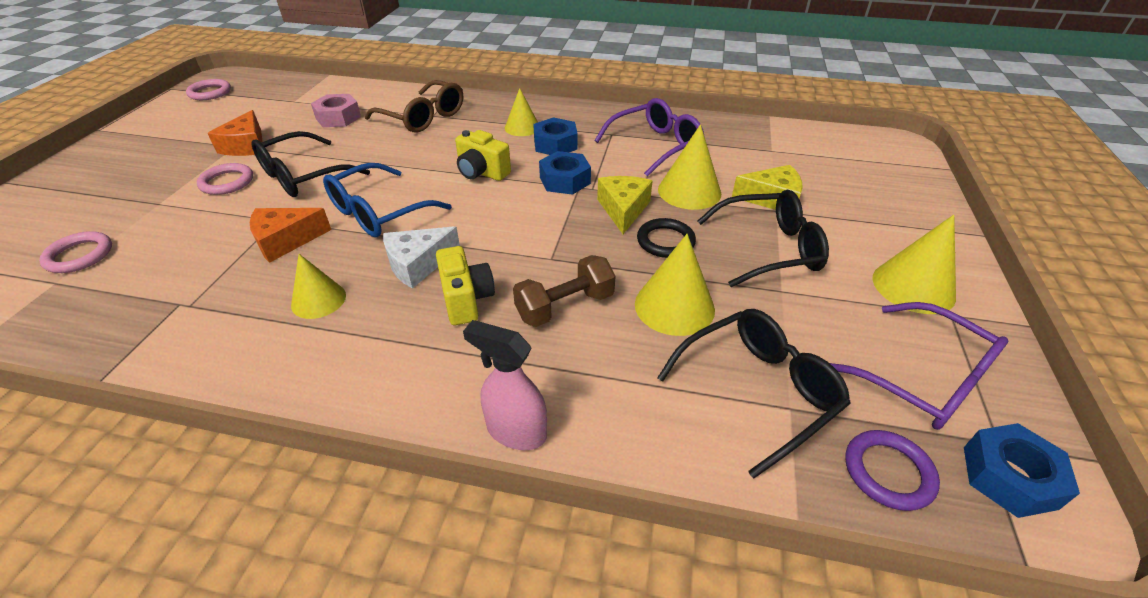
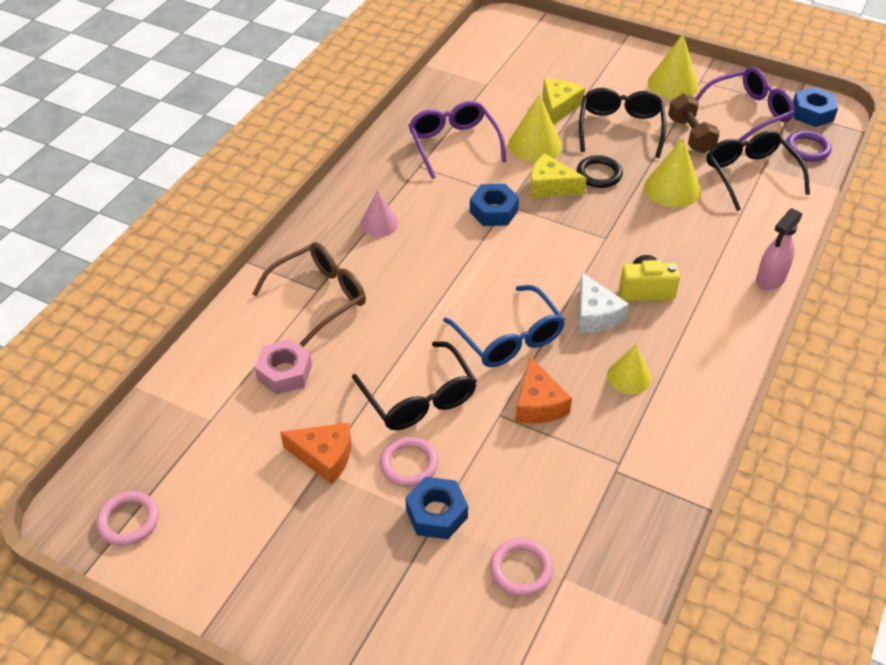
camera: 75 degrees left, 5 degrees up
yellow camera [455,130,511,181] -> none
yellow cone [505,88,538,136] -> pink cone [360,190,399,237]
brown dumbbell [513,255,616,327] -> brown dumbbell moved to [668,93,720,153]
blue nut [533,117,578,155] -> blue nut moved to [405,477,468,539]

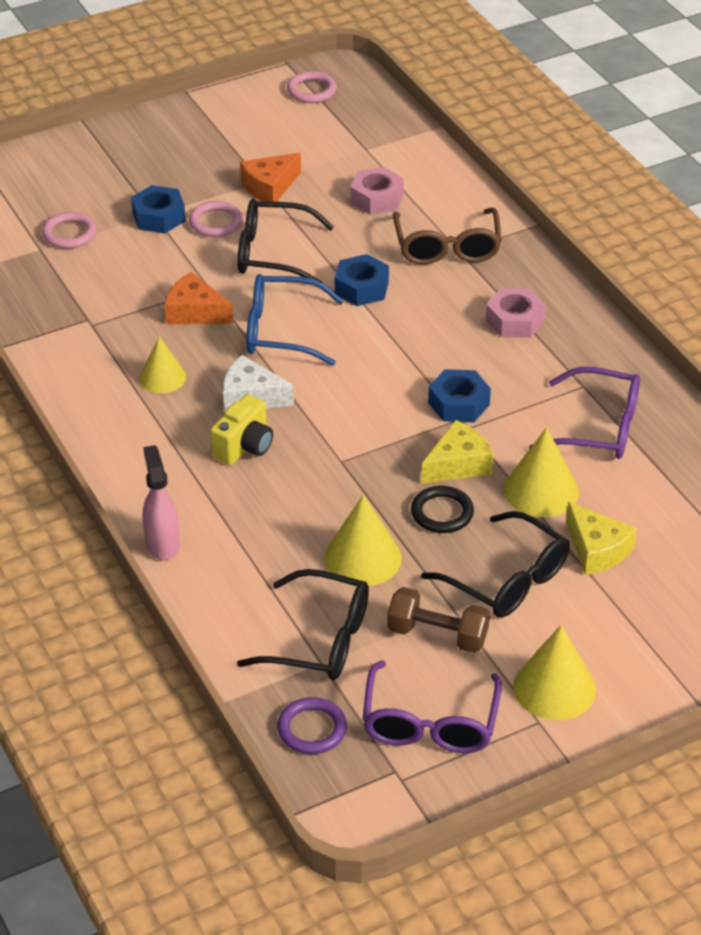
camera: 125 degrees right, 5 degrees down
pink cone [360,190,399,237] -> pink nut [486,288,546,338]
blue nut [793,87,838,127] -> blue nut moved to [335,254,389,306]

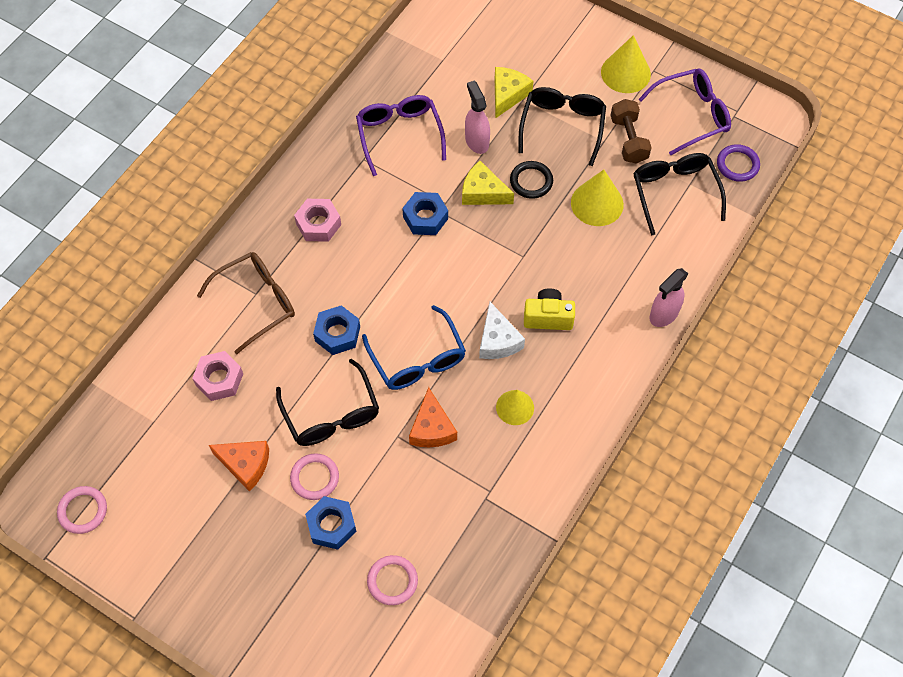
camera: 120 degrees left, 20 degrees up
yellow cone [504,427,579,517] -> pink spray bottle [465,80,490,154]

